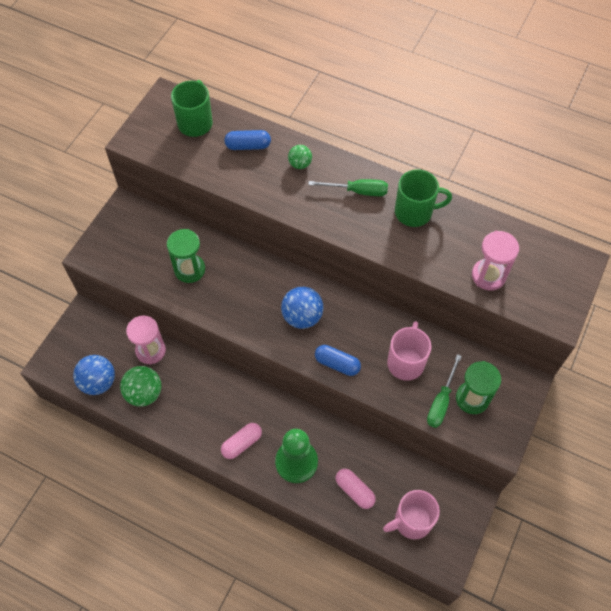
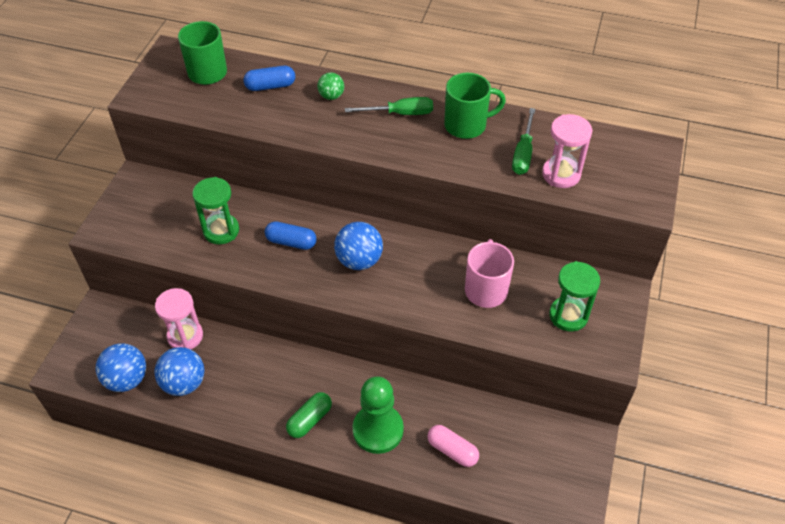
camera: 10 degrees left, 10 degrees down
green ball [120,366,162,407] -> blue ball [154,347,205,396]
pink capsule [221,423,262,459] -> green capsule [286,392,332,438]
blue capsule [315,345,361,376] -> blue capsule moved to [265,221,317,250]
pink mug [383,490,440,539] -> none
green screwdriver [427,354,462,428] -> green screwdriver moved to [512,108,535,175]

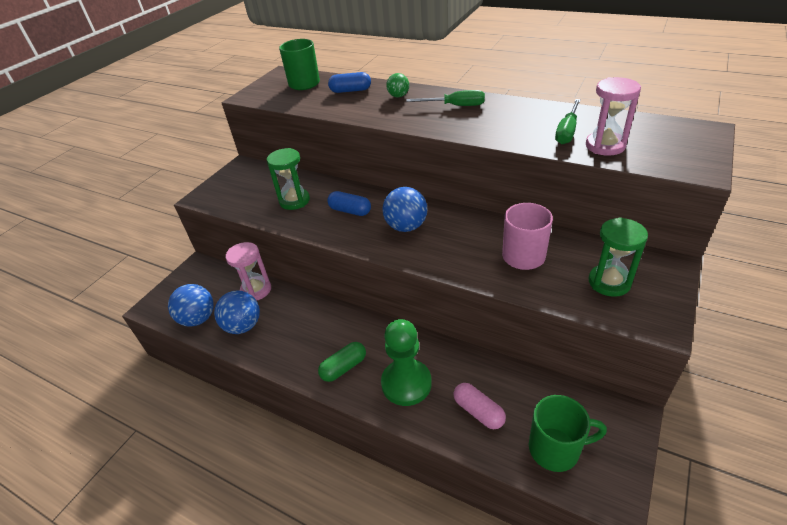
camera: 15 degrees right, 10 degrees down
green mug [444,73,506,139] -> green mug moved to [529,395,607,472]

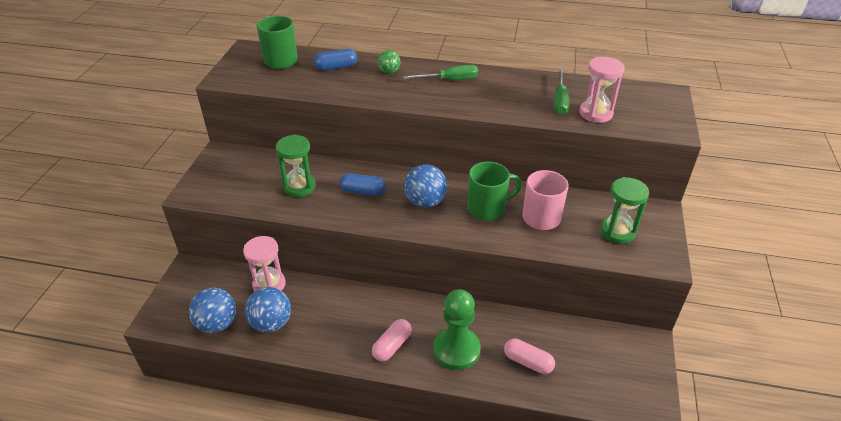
camera: 20 degrees left, 0 degrees up
green capsule [318,342,366,382] -> pink capsule [372,319,412,361]
green mug [529,395,607,472] -> green mug moved to [468,162,522,221]

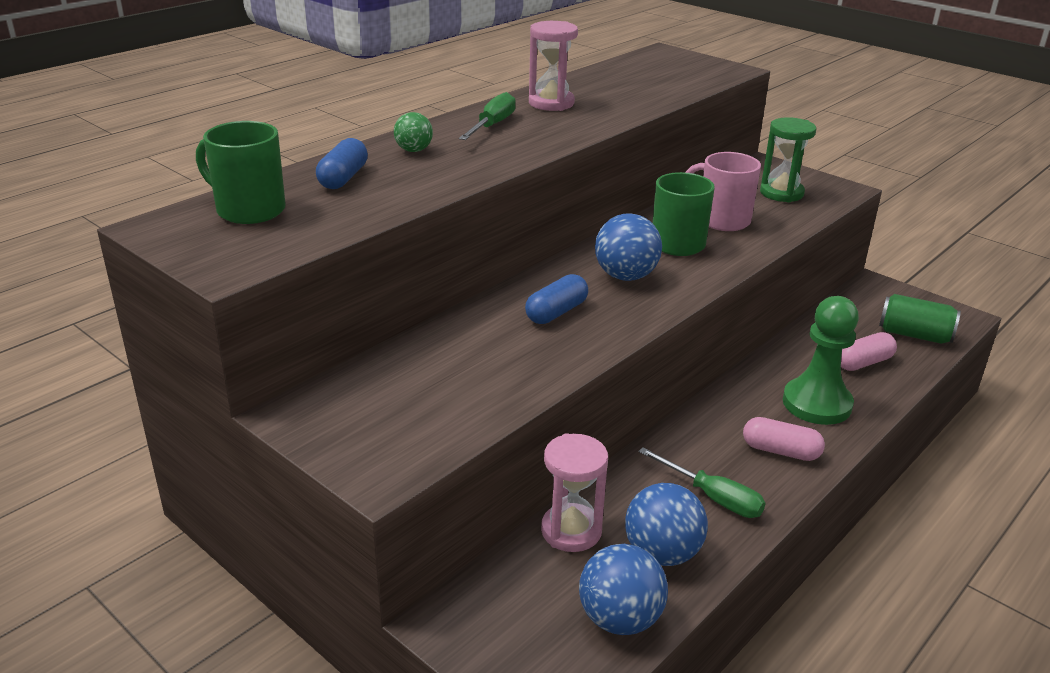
camera: 60 degrees left, 10 degrees down
green hourglass [276,134,316,197] -> none
pink capsule [372,319,412,361] -> pink capsule turned 45 degrees counterclockwise [743,417,825,461]
green screwdriver [554,69,570,115] -> green screwdriver moved to [638,447,765,518]
pink hourglass [579,57,625,123] -> pink hourglass moved to [529,21,578,111]
none -> green can [879,294,961,344]

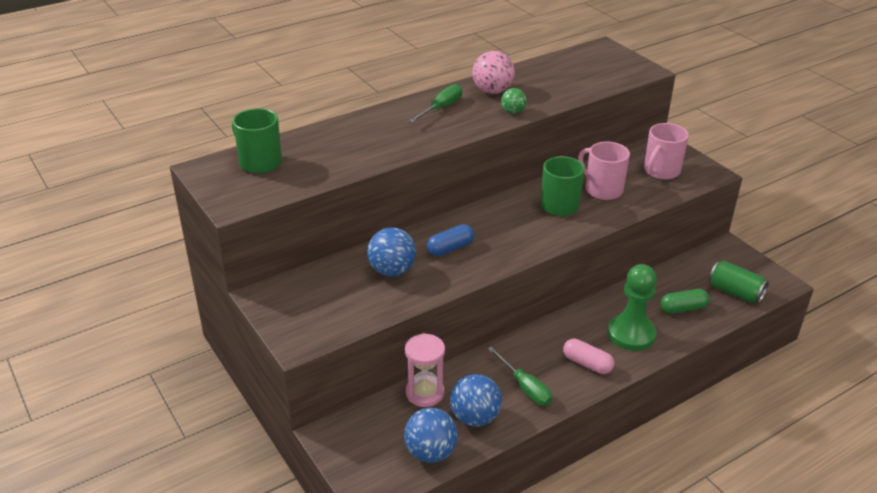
camera: 15 degrees right, 5 degrees up
blue capsule [316,138,368,189] -> none
green ball [394,112,433,152] -> green ball moved to [501,88,527,114]
pink hourglass [529,21,578,111] -> pink ball [472,51,515,94]
blue ball [595,213,662,281] -> blue ball moved to [367,227,416,277]
green hourglass [760,117,816,203] -> pink mug [644,123,689,180]
pink capsule [841,332,897,371] -> green capsule [661,289,710,314]

